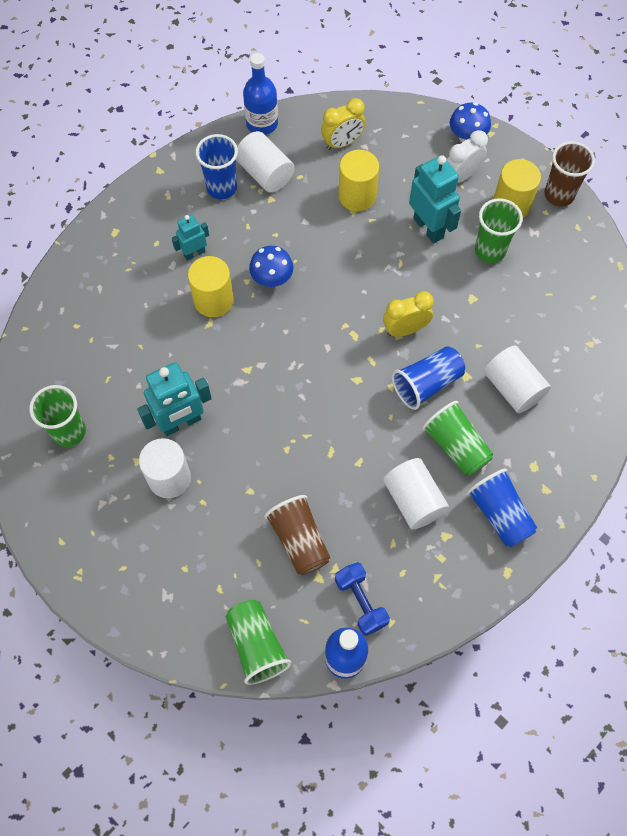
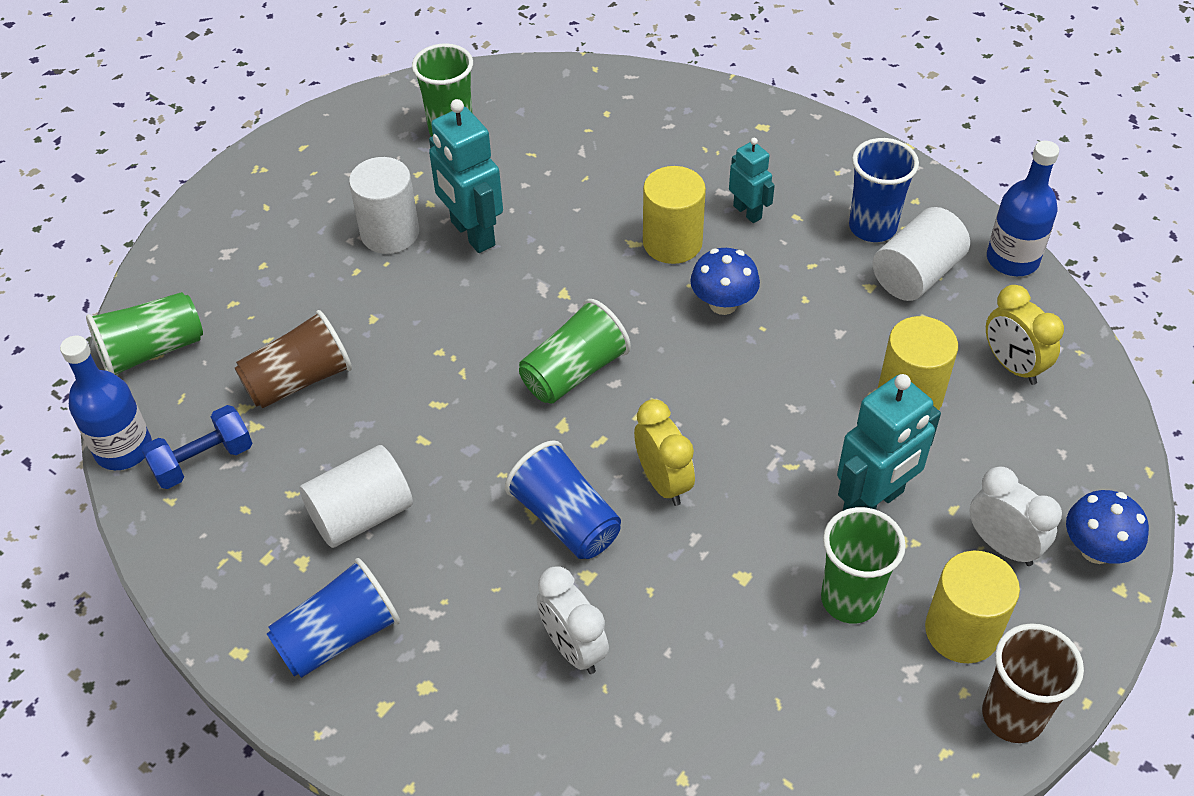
camera: 85 degrees right, 15 degrees down
green cup [422,401,493,476] -> green cup moved to [519,299,631,404]
white cylinder [484,345,551,413] -> white clock [537,567,609,674]

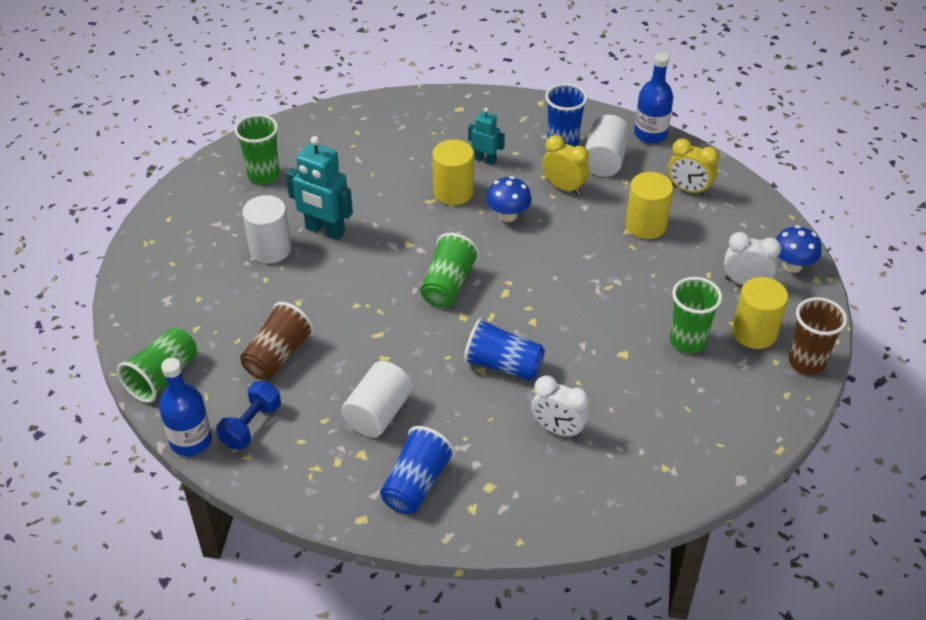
camera: 30 degrees left, 5 degrees down
yellow clock [634,399,695,506] -> yellow clock moved to [542,135,590,195]
turquoise robot [837,374,941,511] -> none

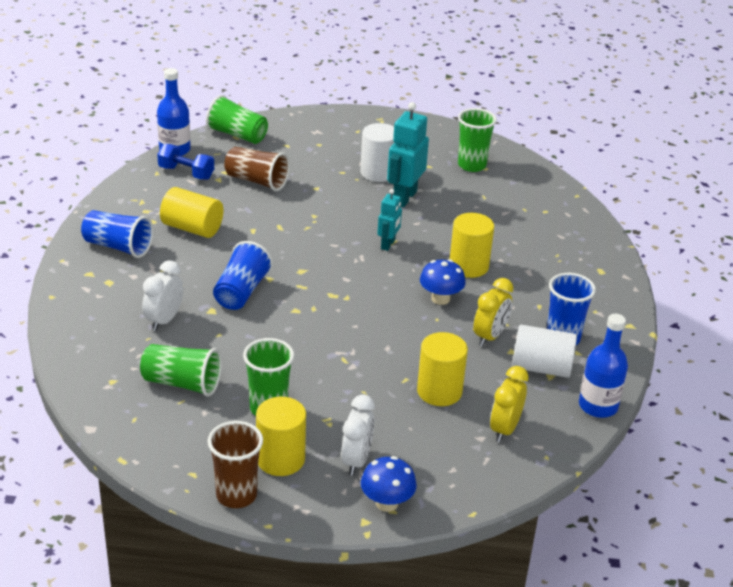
camera: 85 degrees right, 10 degrees down
white cylinder [341,361,413,438] -> yellow cylinder [160,187,223,238]
green cup [420,233,480,308] -> green cup moved to [140,344,222,397]
turquoise robot [468,108,505,165] -> turquoise robot moved to [377,189,402,251]

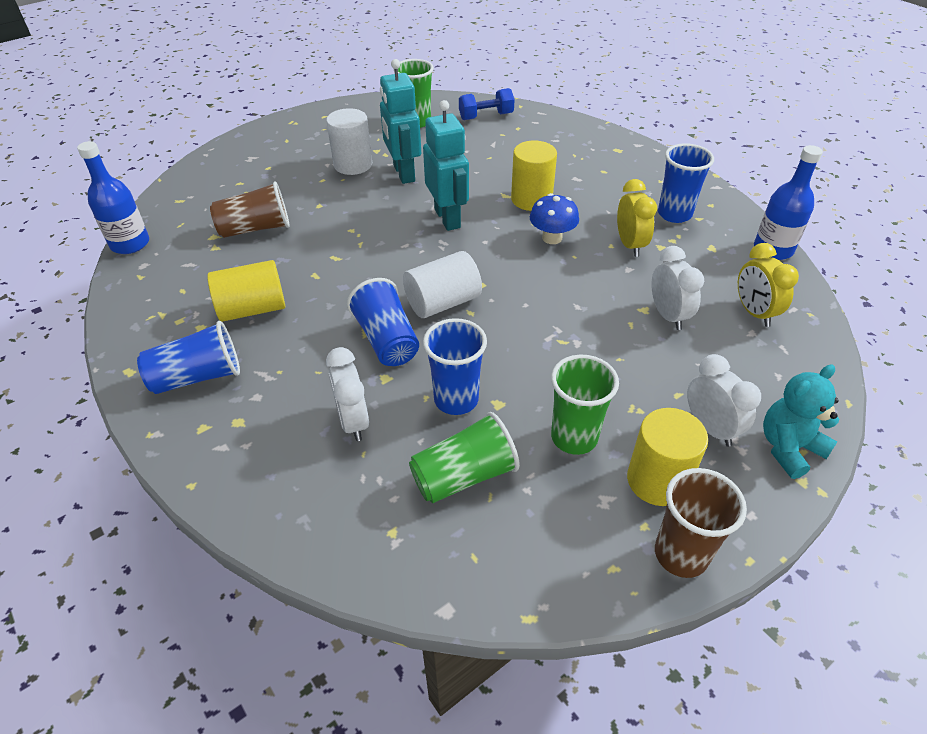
camera: 40 degrees left, 10 degrees up
blue dumbbell [157,144,214,180] -> blue dumbbell moved to [459,88,515,120]
green cup [206,95,268,144] -> none
blue mushroom [361,456,417,512] -> turquoise teddy bear [763,364,839,479]
turquoise robot [377,189,402,251] -> turquoise robot [423,100,469,231], size x1.73
yellow cylinder [417,332,468,406] -> white clock [651,246,704,330]
white cylinder [512,325,577,378] -> white cylinder moved to [403,251,482,318]
none -> blue cup [423,318,487,415]

